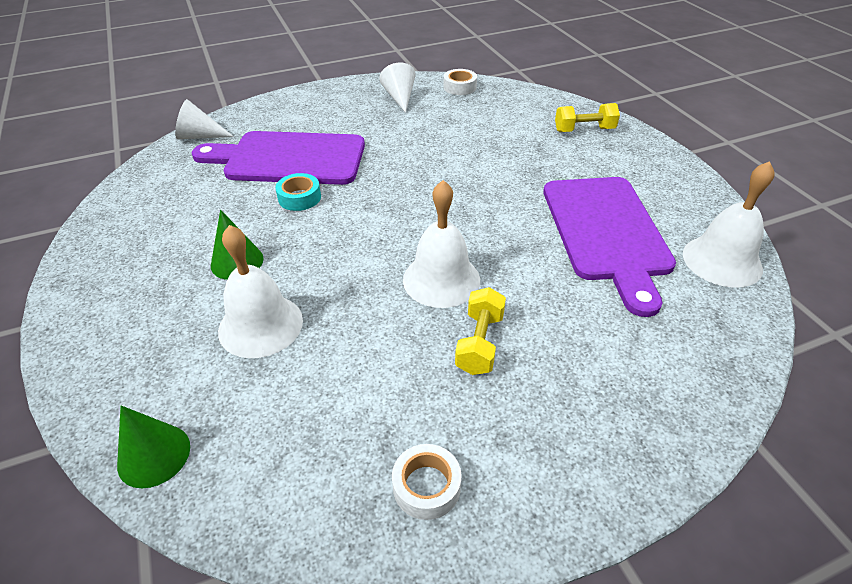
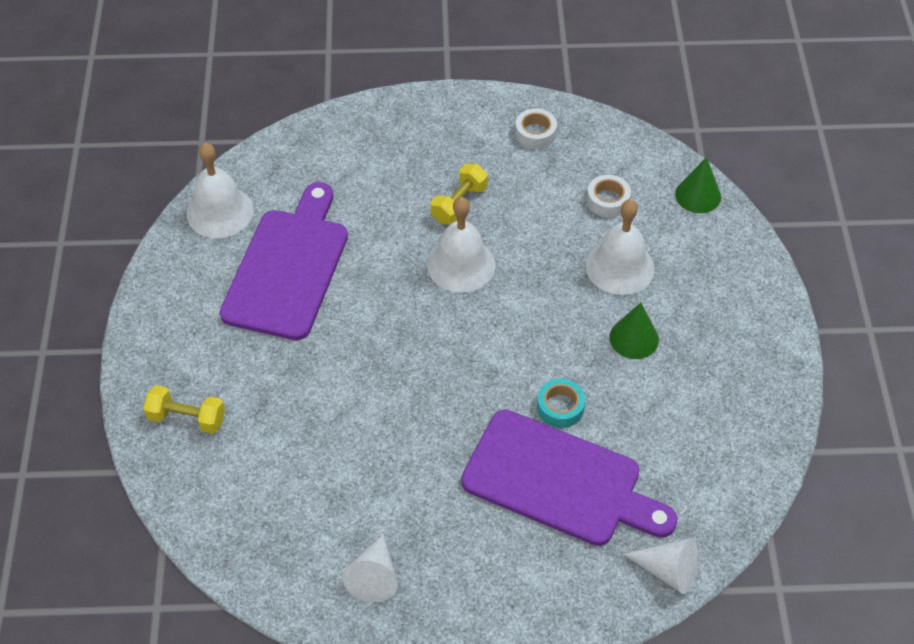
camera: 160 degrees left, 10 degrees up
white tape [444,69,477,95] -> white tape moved to [587,175,631,217]

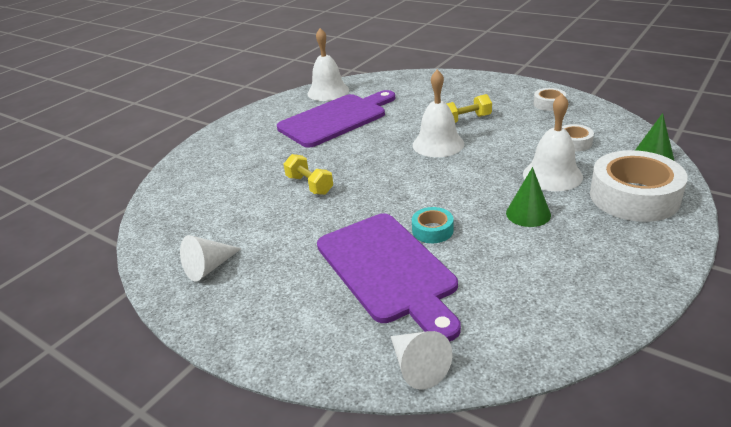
camera: 40 degrees right, 20 degrees down
yellow dumbbell [143,385,225,434] -> yellow dumbbell moved to [283,154,333,195]
none -> white tape [590,150,688,222]

